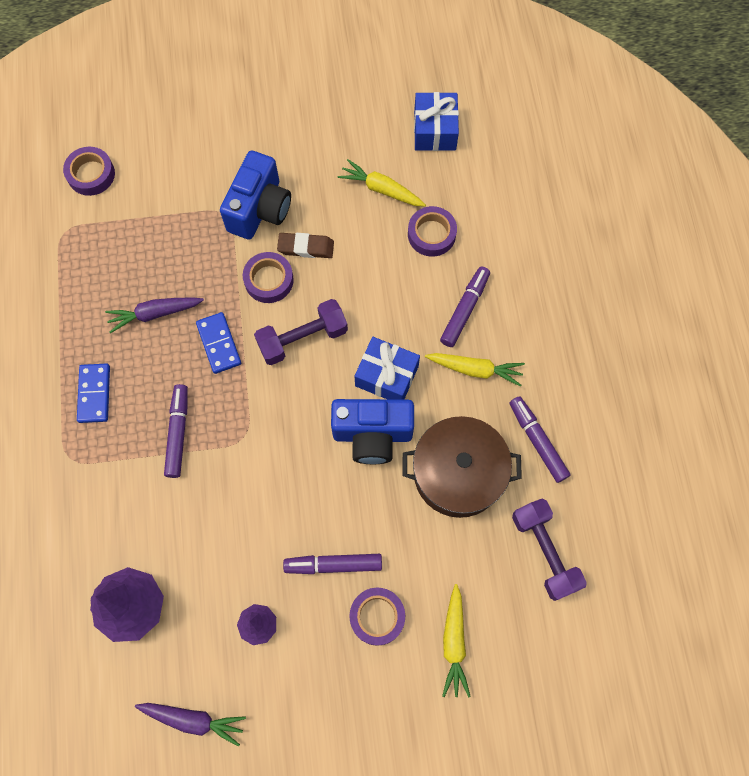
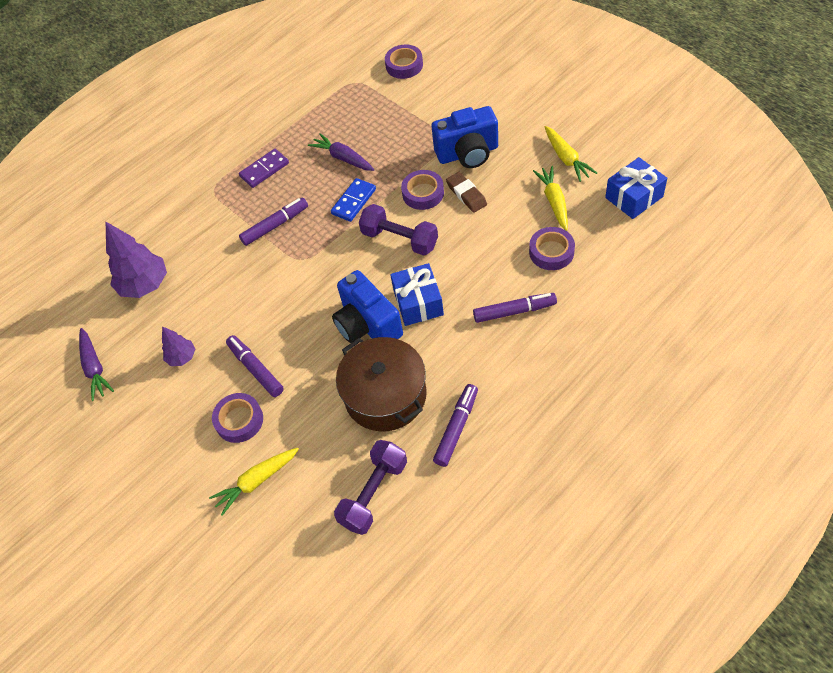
camera: 60 degrees right, 15 degrees down
blue domino [77,364,110,423] -> purple domino [239,149,289,188]
yellow carrot [425,353,525,387] -> yellow carrot moved to [545,126,597,182]

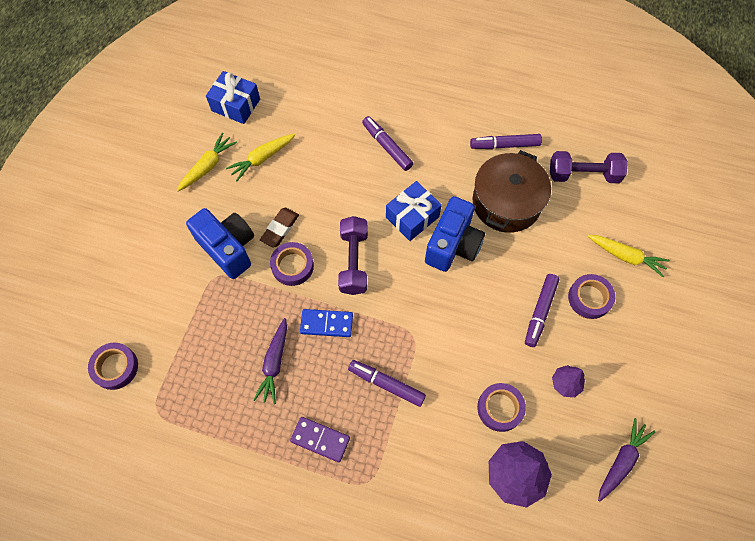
camera: 125 degrees left, 10 degrees up
purple tape [529,227,575,270] -> purple tape moved to [477,383,526,432]

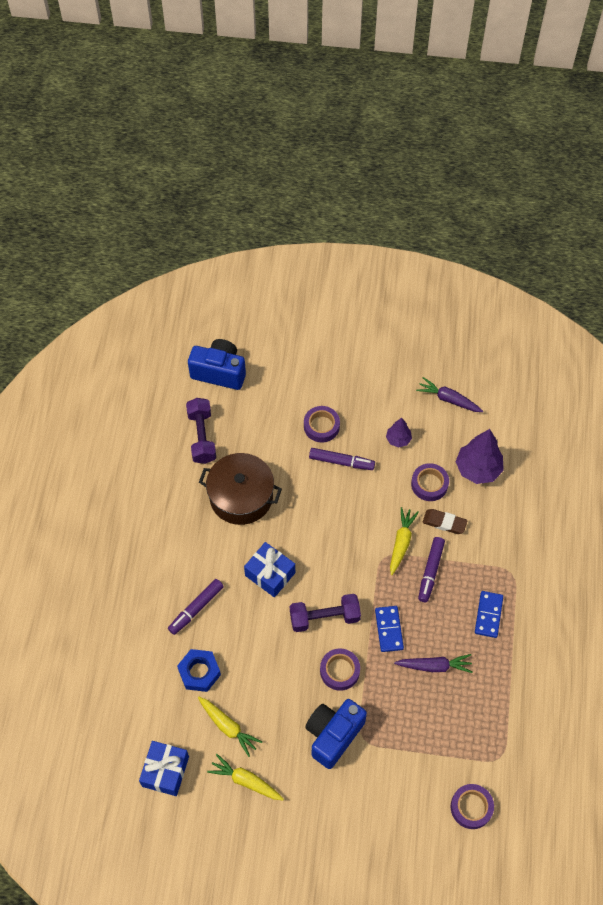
camera: 100 degrees left, 5 degrees down
brown eraser [260,208,299,248] -> brown eraser moved to [422,509,468,534]
purple domino [290,417,350,462] -> blue domino [475,591,503,638]
blue camera [425,196,485,272] -> blue camera moved to [188,339,246,390]
purple marker [470,134,542,149] -> none
yellow carrot [588,235,670,277] -> yellow carrot moved to [390,507,419,575]
none -> blue nut [177,649,221,692]

